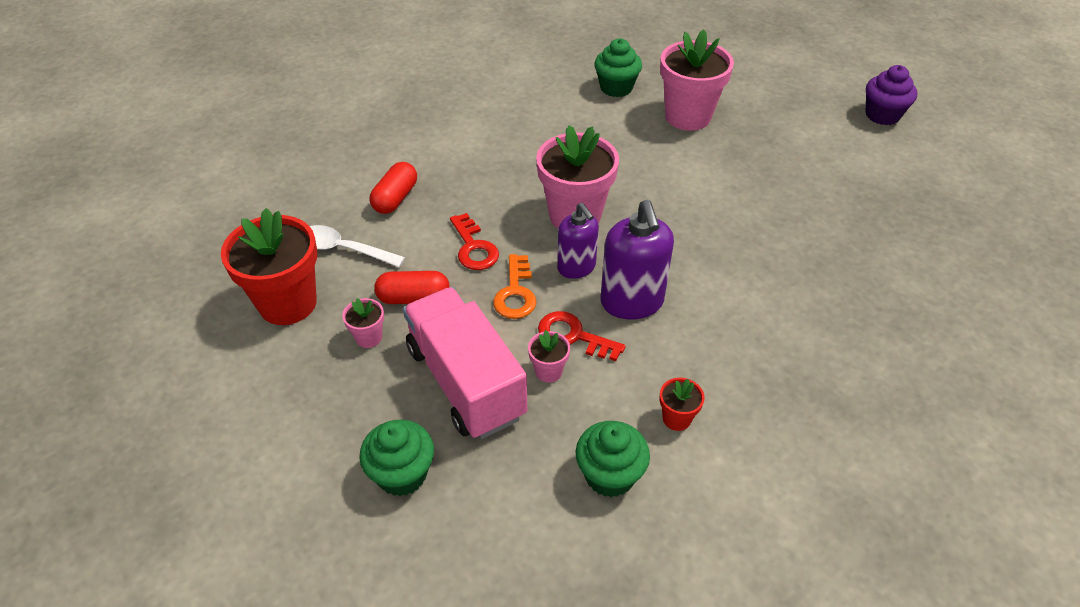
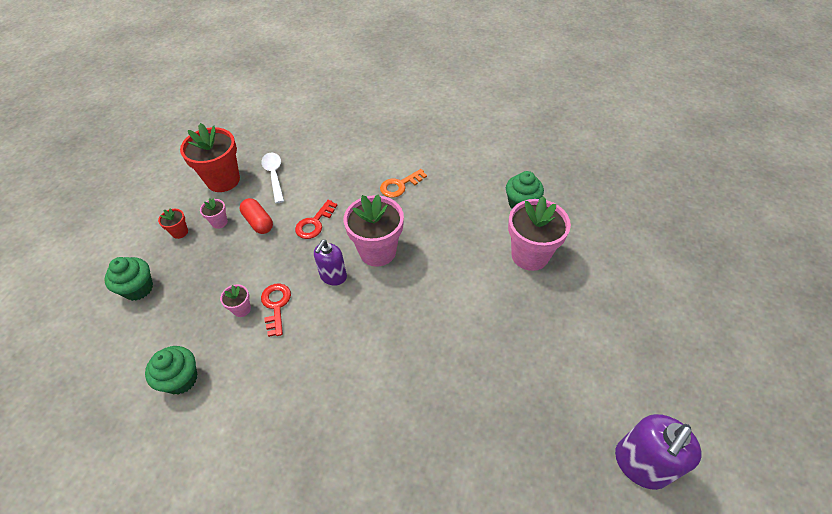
camera: 55 degrees right, 5 degrees up
red capsule [370,162,417,214] -> none
pink truck [403,287,527,439] -> none
orange key [493,254,536,319] -> orange key moved to [380,169,427,198]
purple soap dispenser [600,200,674,320] -> purple soap dispenser moved to [615,414,702,490]
red flower pot [660,378,705,431] -> red flower pot moved to [158,208,188,239]
purple cupcake [866,65,917,125] -> none

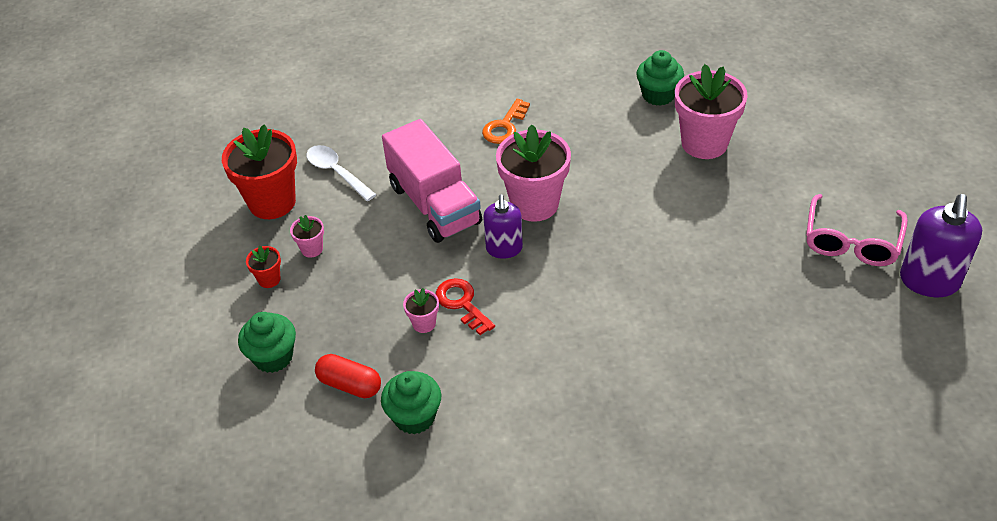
camera: 25 degrees left, 5 degrees down
red capsule [240,198,273,234] -> red capsule moved to [315,354,381,398]
red key [295,200,338,239] -> pink truck [382,119,482,243]
none -> pink glasses [806,194,908,266]

